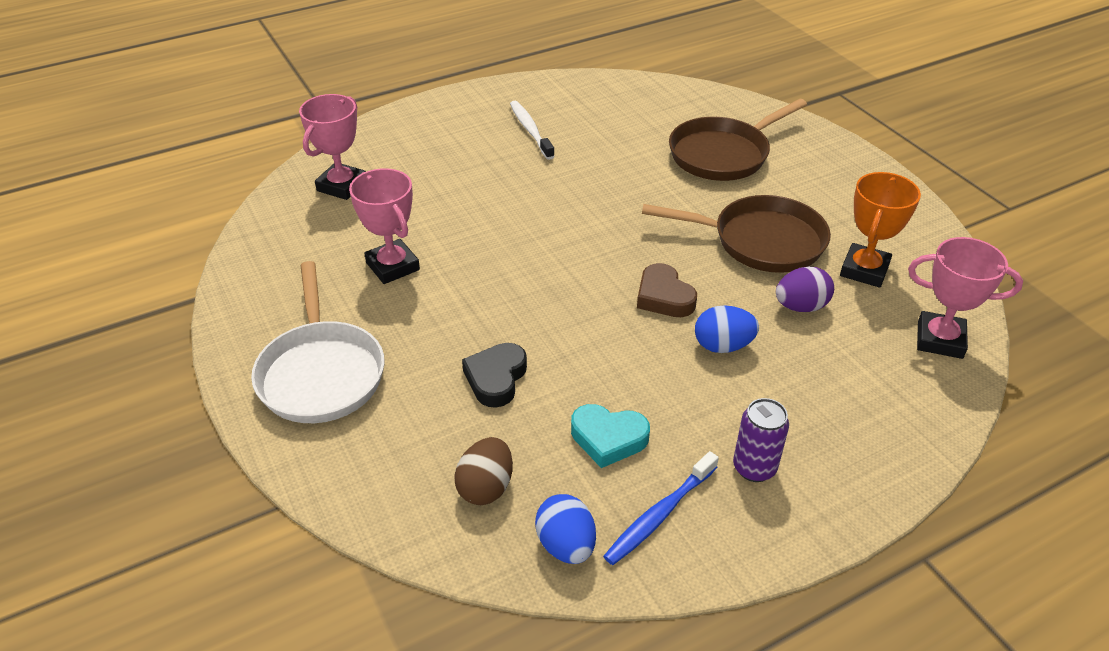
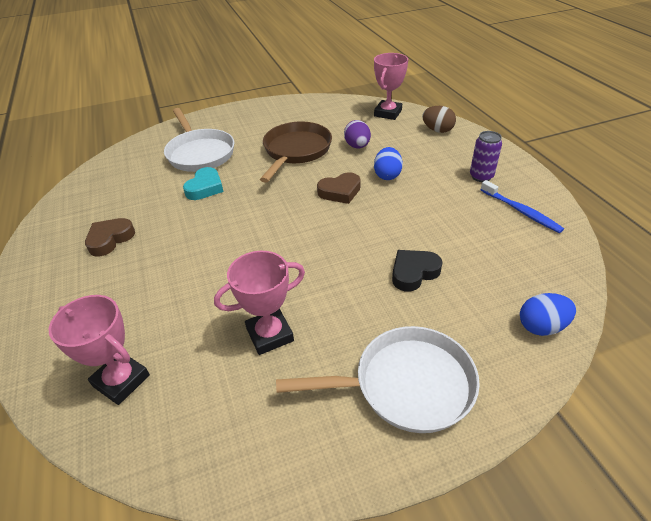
camera: 80 degrees left, 0 degrees up
brown egg [454,437,513,505] -> brown egg moved to [422,106,456,133]
black heart [462,343,527,408] -> black heart turned 120 degrees clockwise [392,250,443,292]
white toothbrush [510,101,555,160] -> brown heart [85,218,135,256]
blue egg [535,494,596,564] -> blue egg moved to [520,293,576,336]
turquoise heart [571,404,650,468] -> turquoise heart moved to [183,167,223,200]
brown pan [669,99,807,181] -> white pan [164,108,234,172]
orange trophy [840,172,921,288] -> none

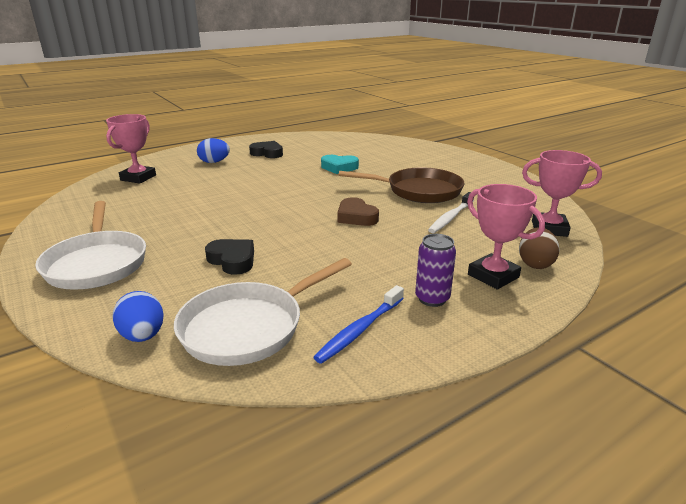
camera: 75 degrees right, 15 degrees down
brown heart [85,218,135,256] -> black heart [249,141,283,158]
white pan [164,108,234,172] -> white pan moved to [174,258,352,366]
pink trophy [214,251,305,355] -> pink trophy moved to [467,184,545,290]
purple egg [344,120,371,148] -> white toothbrush [428,192,474,233]
blue egg [374,147,403,180] -> blue egg moved to [197,138,230,163]

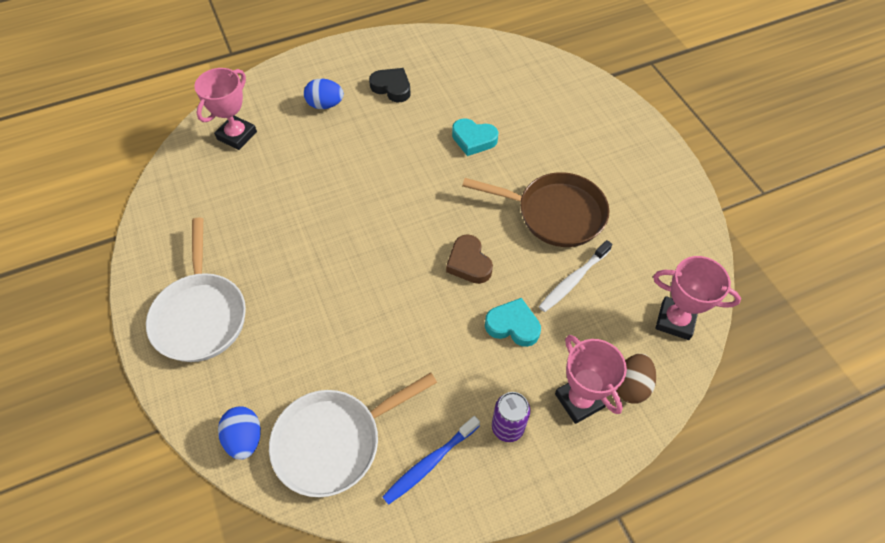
camera: 10 degrees right, 30 degrees up
black heart [205,239,254,275] -> none
none -> turquoise heart [485,298,541,347]

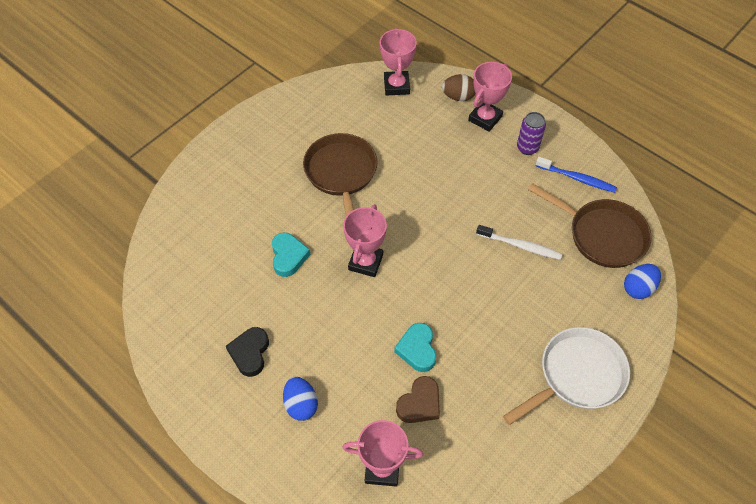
camera: 115 degrees left, 0 degrees up
white pan [269,372,437,497] -> brown pan [528,183,651,268]
brown heart [446,234,493,284] -> brown heart moved to [396,376,440,423]
turquoise heart [485,298,541,347] -> turquoise heart moved to [394,323,436,372]
white toothbrush [539,240,612,312] -> white toothbrush moved to [476,225,562,260]
none -> pink trophy [343,204,387,277]

